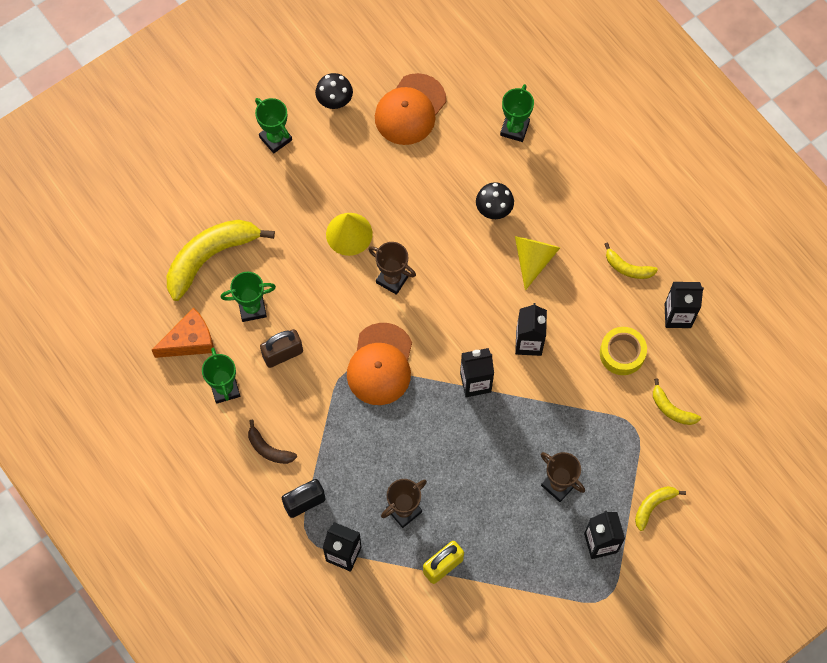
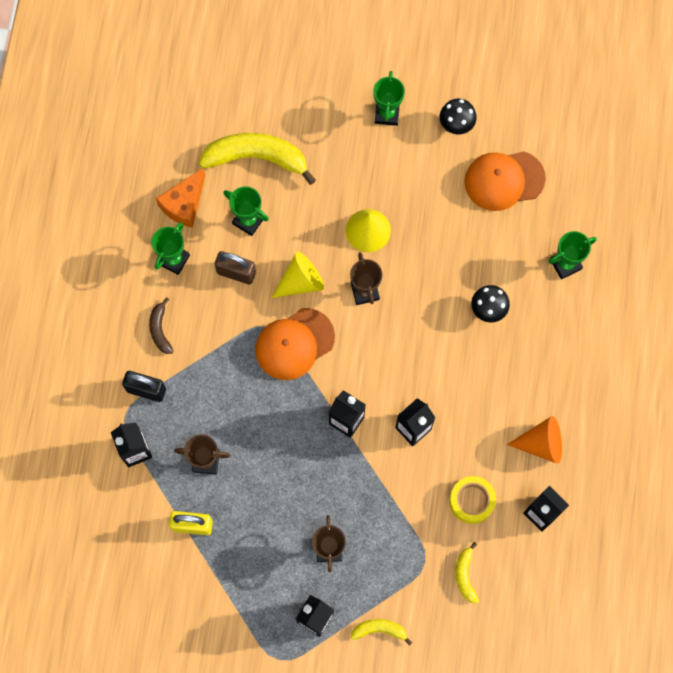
camera: 45 degrees right, 5 degrees up
orange cheese [152,308,214,358] -> orange cheese turned 105 degrees clockwise [156,168,205,228]
yellow cone [515,236,560,291] -> yellow cone moved to [272,252,324,298]
yellow banana [604,243,658,279] -> orange cone [507,416,562,464]

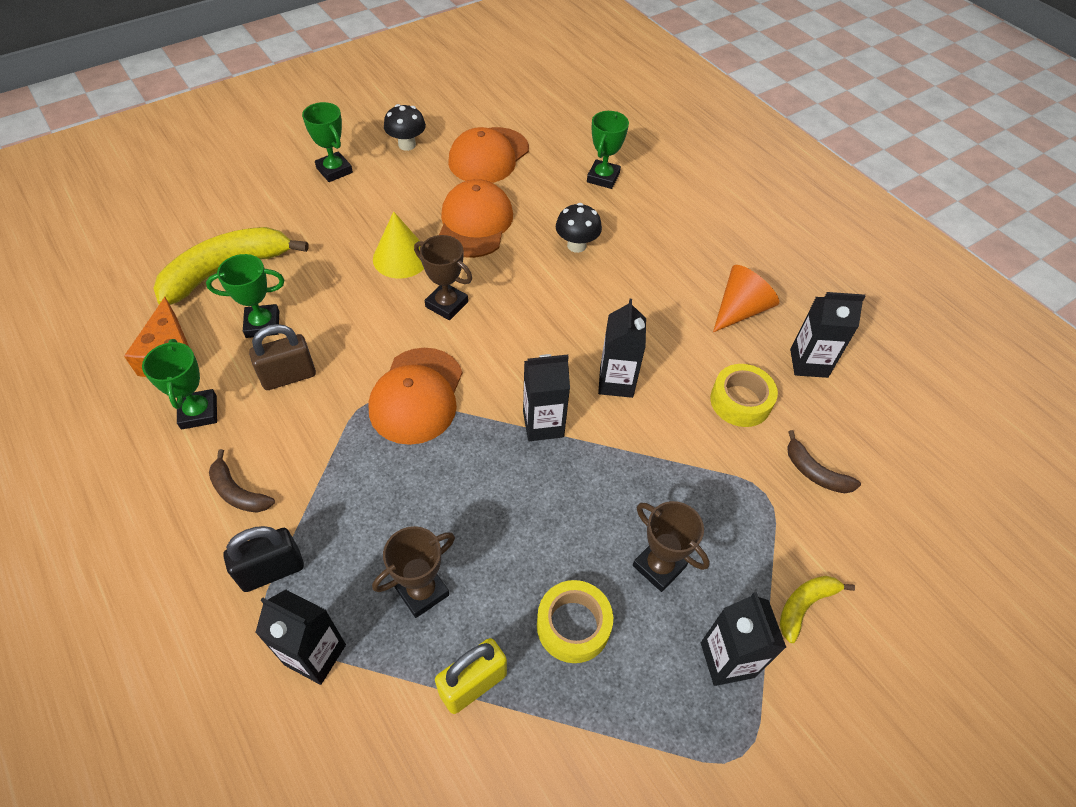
camera: 45 degrees left, 20 degrees down
yellow cone [272,252,324,298] -> none
yellow banana [455,542,479,604] -> brown banana [787,430,861,493]
none -> orange cap [439,179,513,258]
none -> yellow tape [537,580,613,663]

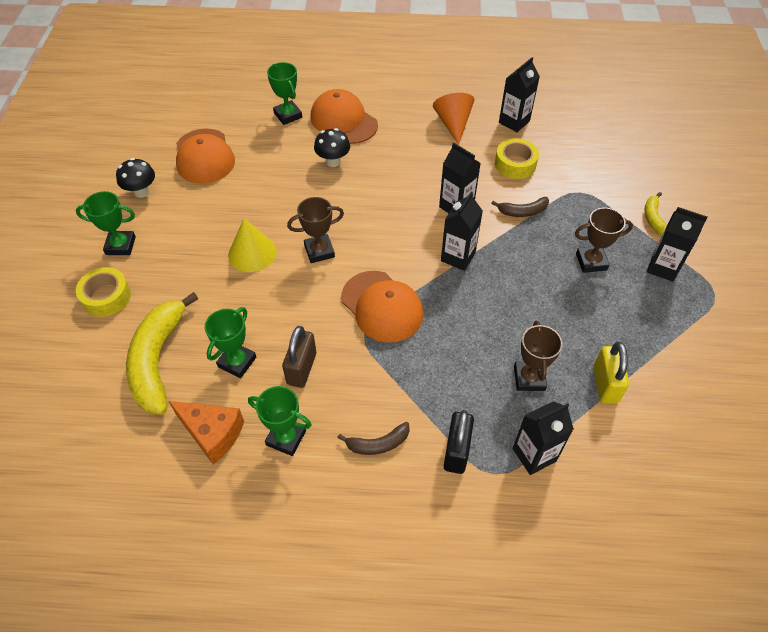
camera: 50 degrees left, 0 degrees up
orange cap [439,179,513,258] -> orange cap moved to [311,89,378,144]
yellow tape [537,580,613,663] -> yellow tape moved to [76,267,131,317]
brown banana [787,430,861,493] -> brown banana moved to [491,197,549,217]

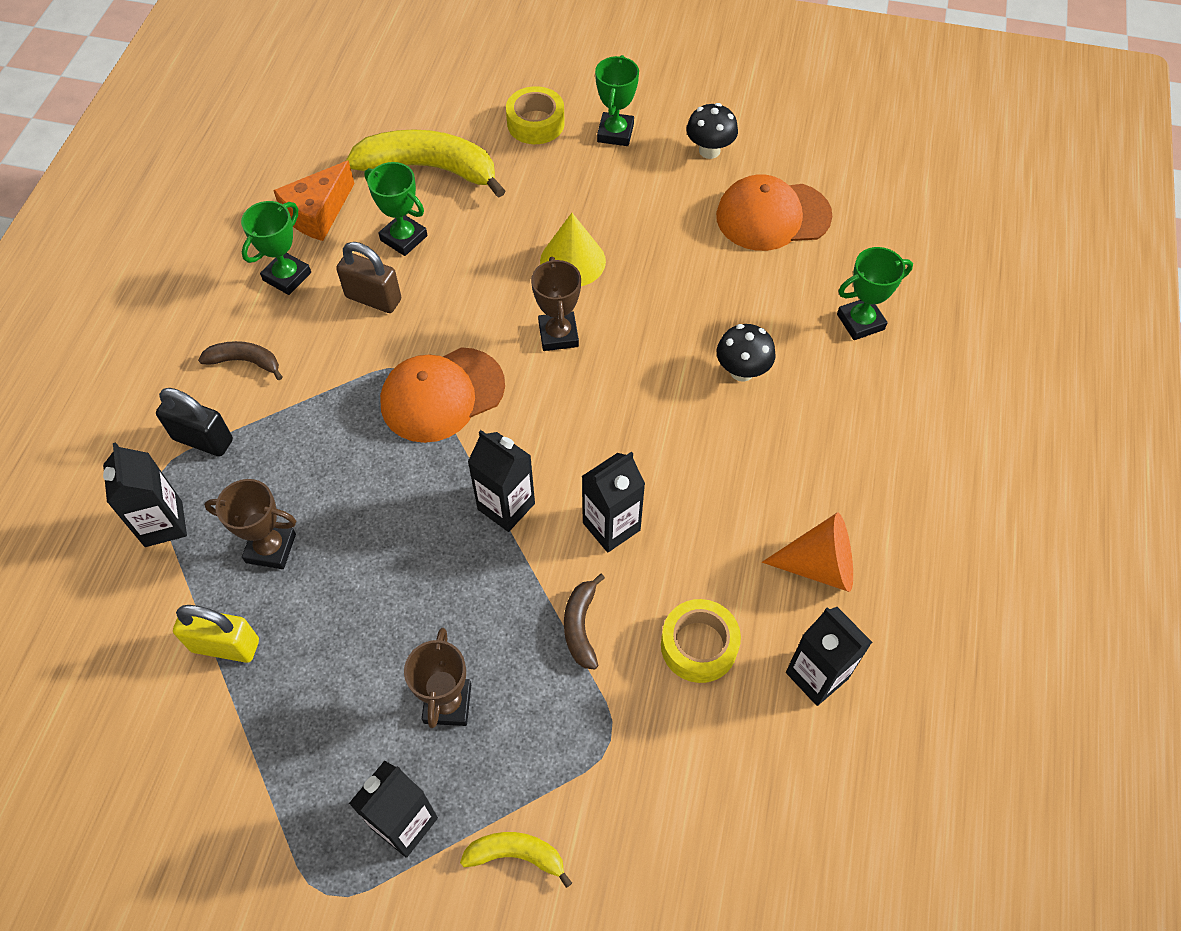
camera: 100 degrees right, 5 degrees up
orange cap [311,89,378,144] -> none
brown banana [337,422,410,455] -> brown banana turned 105 degrees clockwise [198,341,282,380]

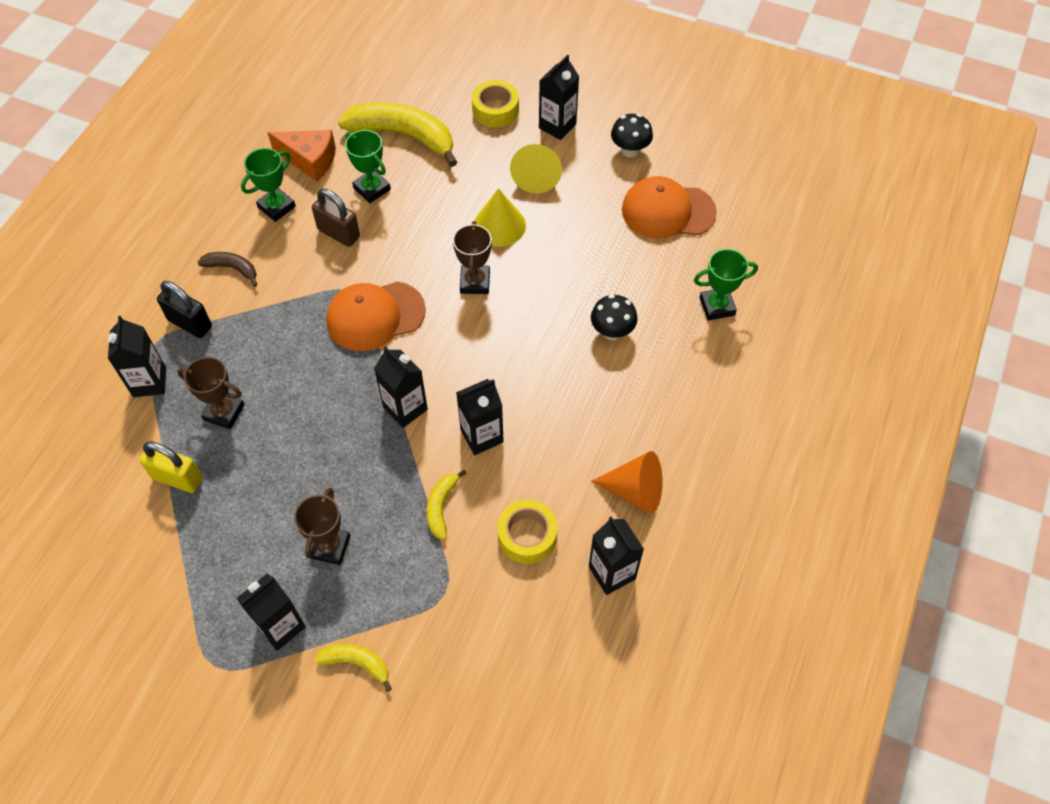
camera: 10 degrees right, 0 degrees up
orange cheese [273,160,355,241] -> orange cheese turned 120 degrees counterclockwise [268,130,336,181]
brown banana [564,573,605,670] -> yellow banana [427,470,467,540]
green trophy [595,55,639,146] -> black carton [539,55,579,140]
none -> yellow cone [510,144,562,194]

